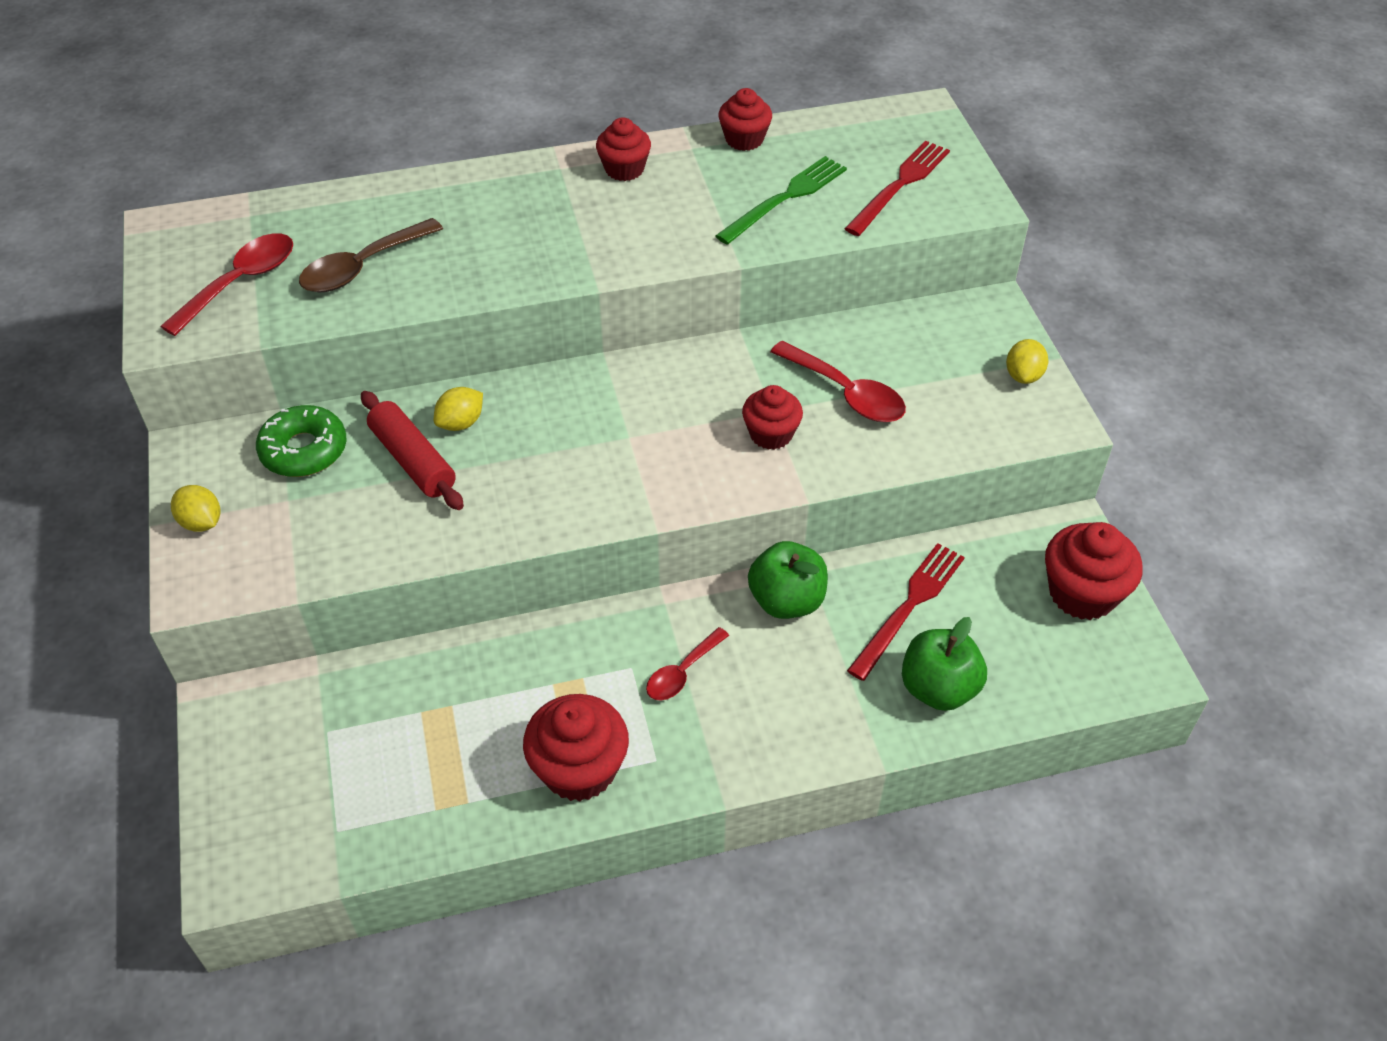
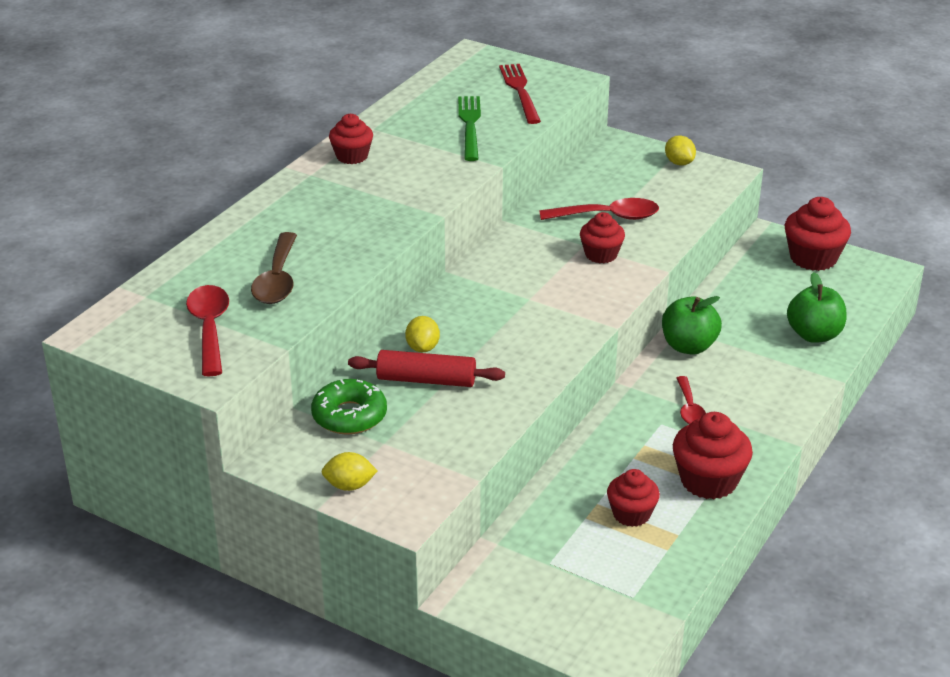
camera: 45 degrees left, 15 degrees down
red cupcake [719,88,772,151] -> red cupcake moved to [607,469,660,527]
red fork [847,543,965,681] -> none

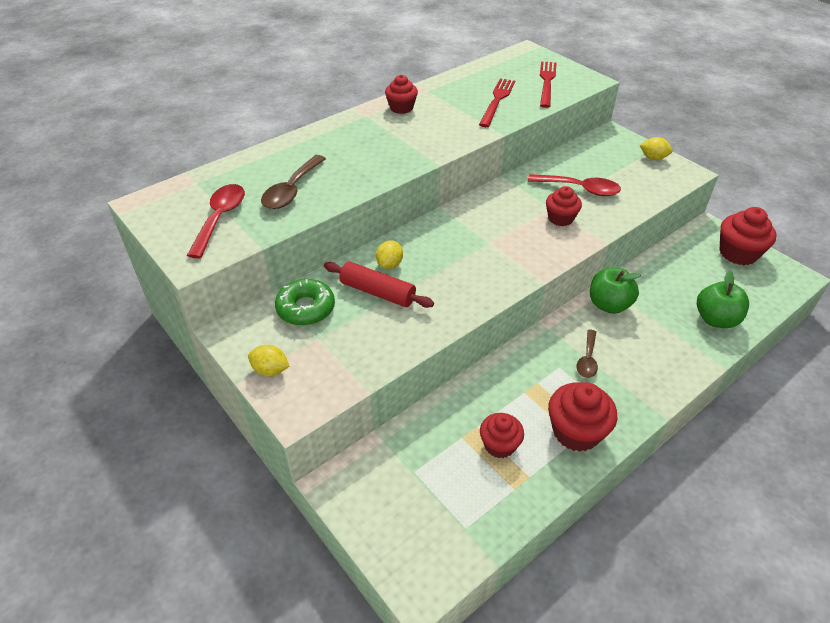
camera: 20 degrees right, 10 degrees up
green fork [458,96,481,161] -> red fork [479,78,515,127]
yellow lemon [665,135,696,166] -> yellow lemon turned 60 degrees counterclockwise [639,137,673,160]
red spoon [677,376,706,424] -> brown spoon [577,330,598,378]

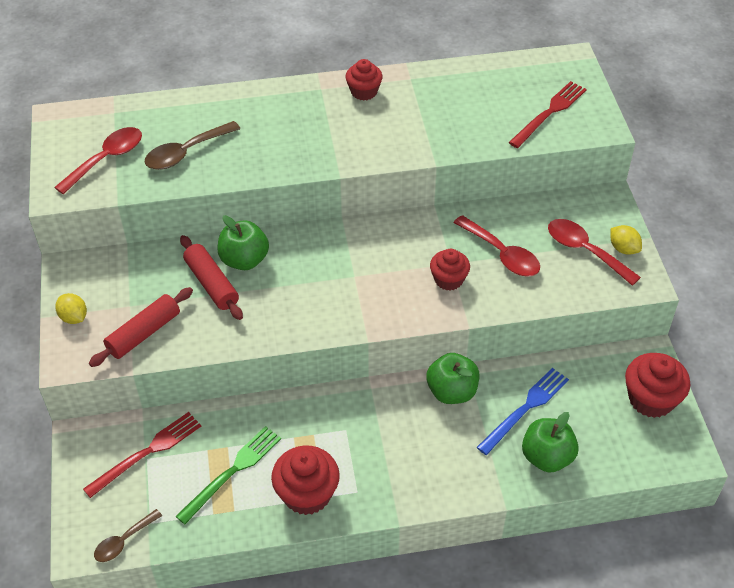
camera: 30 degrees right, 5 degrees up
green donut [275,279,335,326] -> none
yellow lemon [376,240,403,269] -> green apple [217,215,269,270]
red fork [479,78,515,127] -> red fork moved to [83,412,201,498]
red cupcake [480,413,524,458] -> green fork [175,426,281,524]
brown spoon [577,330,598,378] -> brown spoon moved to [94,509,162,562]
none -> red rolling pin [89,287,193,367]
none -> blue fork [477,368,569,455]
none -> red spoon [548,219,641,286]

